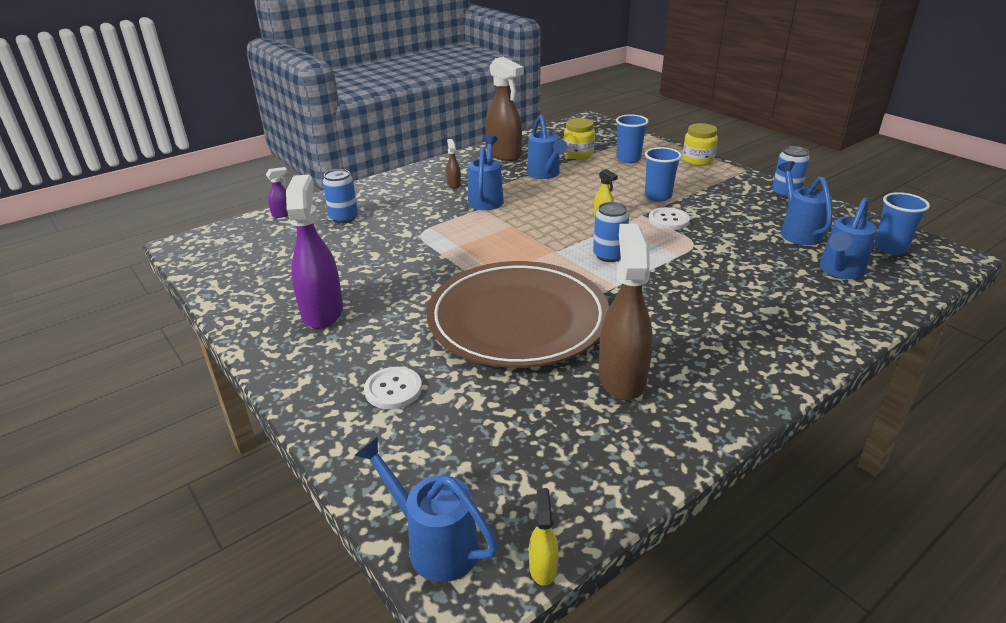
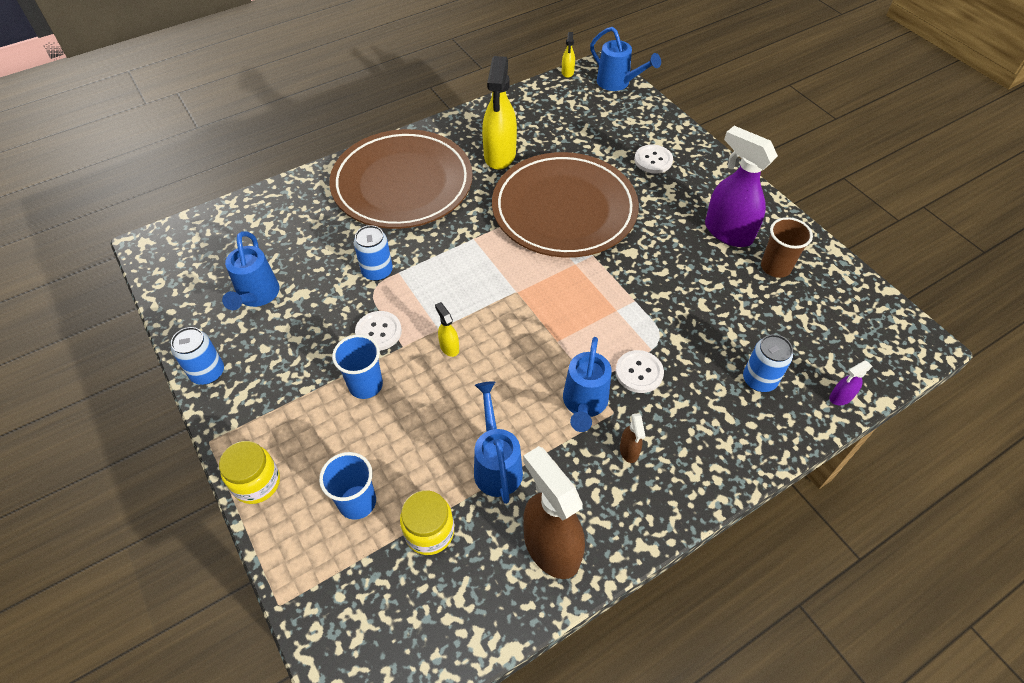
camera: 175 degrees left, 20 degrees up
purple spray bottle [286,175,343,329] -> purple spray bottle turned 135 degrees clockwise [705,126,778,247]
blue can [593,202,629,262] -> blue can moved to [354,225,393,281]
brown spray bottle [599,224,653,400] -> yellow spray bottle [482,56,517,170]
blue watering can [820,198,877,279] -> none
blue cup [874,192,930,255] -> none
none -> brown plate [329,129,473,229]
none -> white button [615,350,664,393]
none -> brown cup [761,217,813,278]

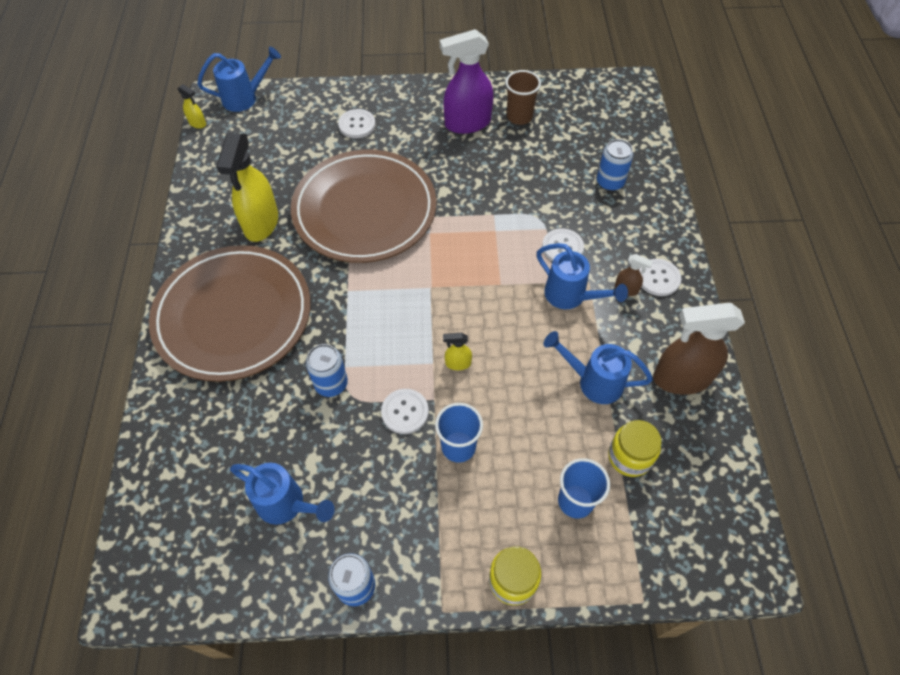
camera: 60 degrees left, 5 degrees up
yellow spray bottle [482,56,517,170] -> yellow spray bottle turned 60 degrees clockwise [216,133,278,242]
purple spray bottle [829,361,873,405] -> none
none -> white button [639,259,681,296]

